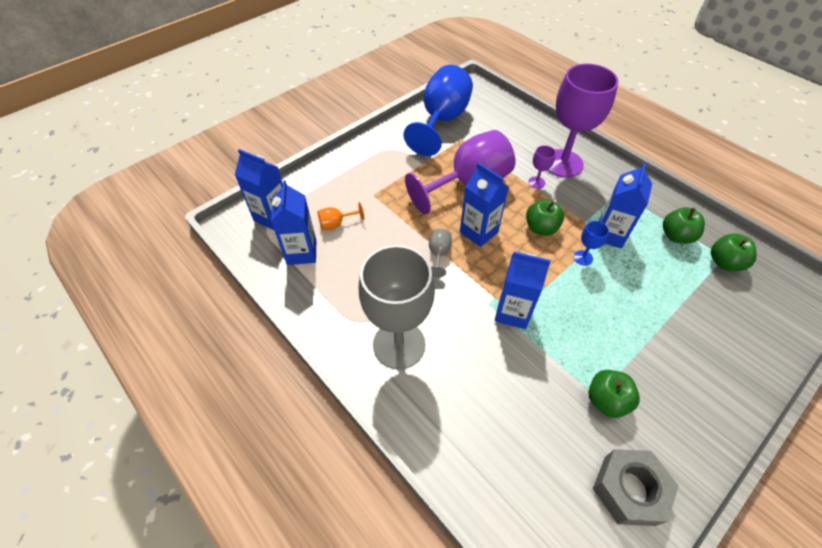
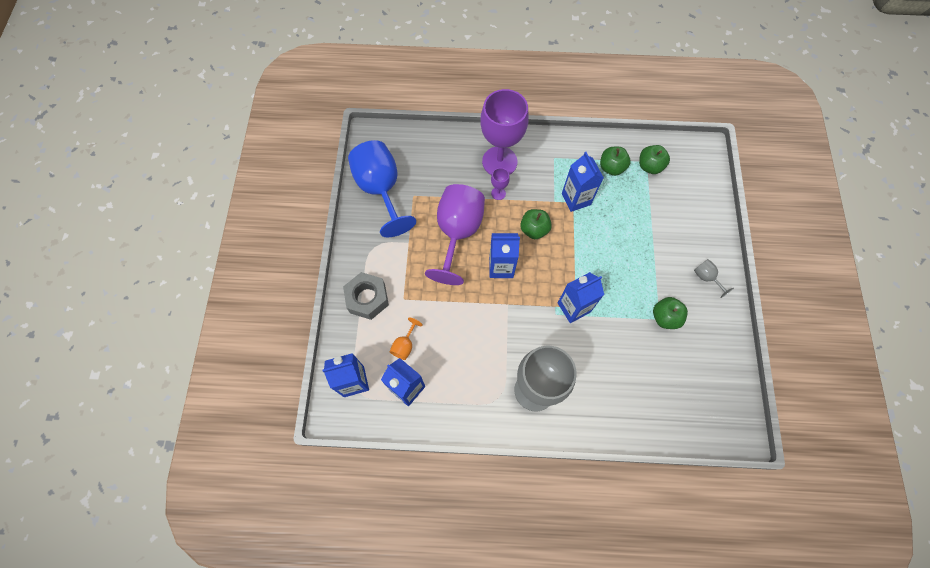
camera: 45 degrees left, 15 degrees up
grey goblet [429,229,452,277] -> grey goblet moved to [694,259,734,298]
blue goblet [574,221,609,266] -> none
grey nut [593,449,679,526] -> grey nut moved to [343,272,389,320]

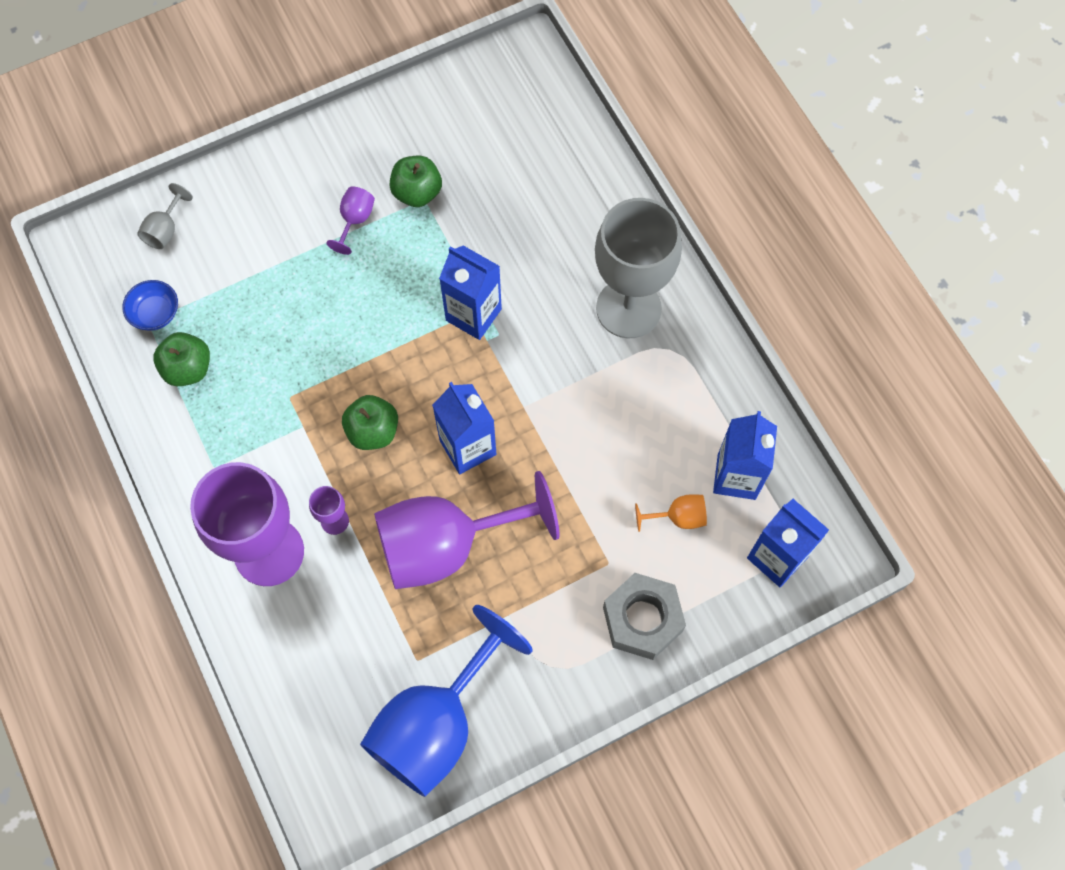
camera: 120 degrees left, 0 degrees up
blue carton [562,152,604,212] -> none
green apple [639,145,670,174] -> blue bowl [122,280,178,331]
grey goblet [694,259,734,298] -> grey goblet moved to [137,183,193,249]
none -> purple goblet [326,186,375,255]

